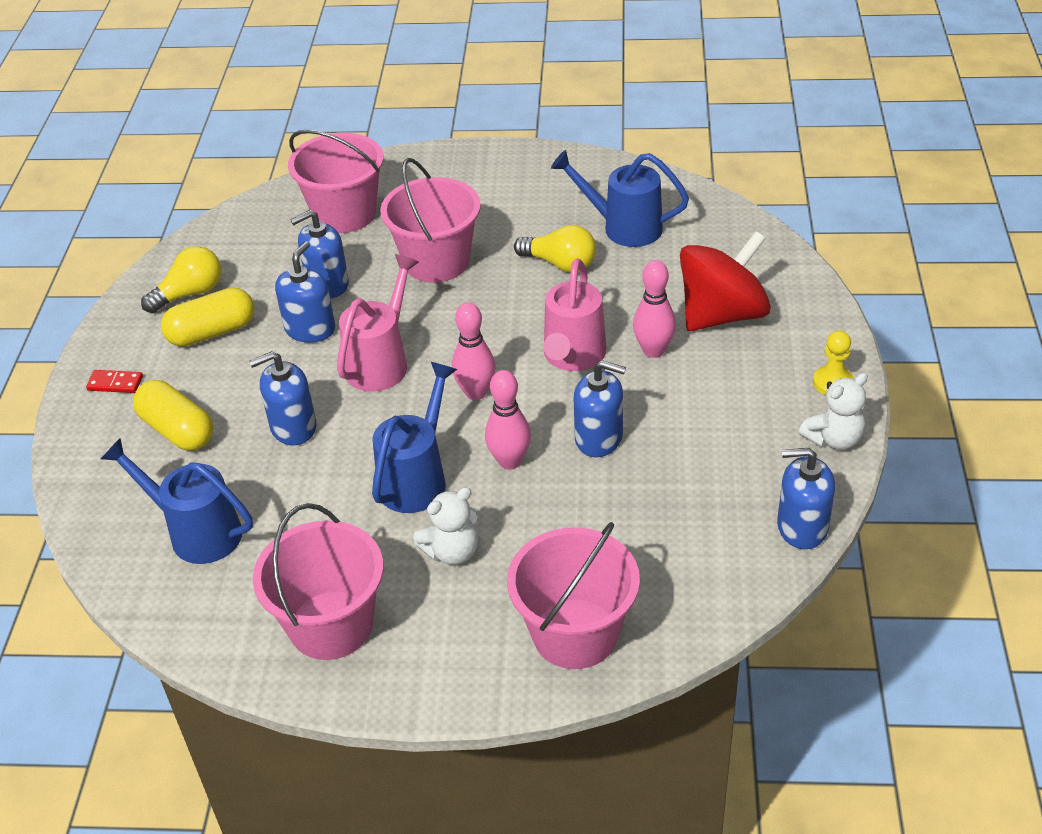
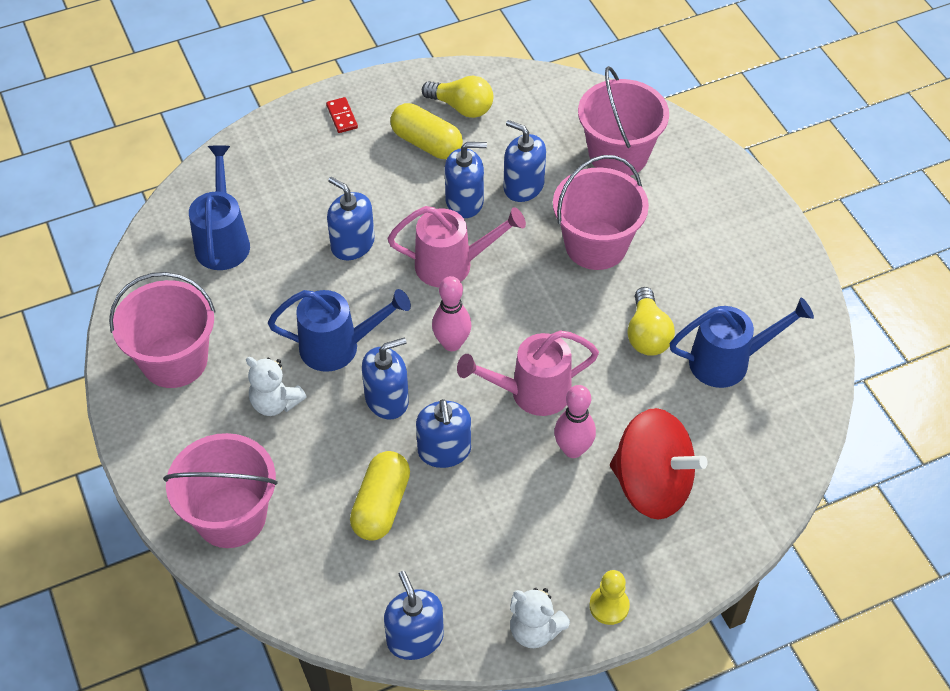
camera: 60 degrees right, 10 degrees up
yellow capsule [133,380,213,451] -> yellow capsule moved to [350,451,410,541]
pink bowling pin [485,370,531,469] -> blue soap dispenser [362,337,409,420]
blue watering can [551,150,689,247] -> blue watering can turned 90 degrees clockwise [670,298,814,388]

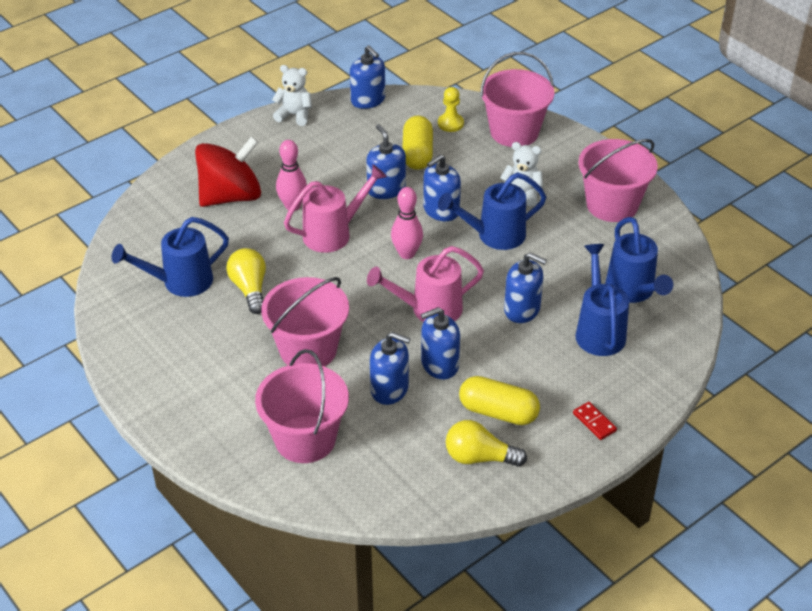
camera: 165 degrees right, 10 degrees down
yellow pawn [589,570,630,625] -> yellow pawn moved to [438,87,464,132]
red spinning top [610,408,708,520] -> red spinning top turned 135 degrees clockwise [195,136,261,207]
none -> blue watering can [575,244,629,356]

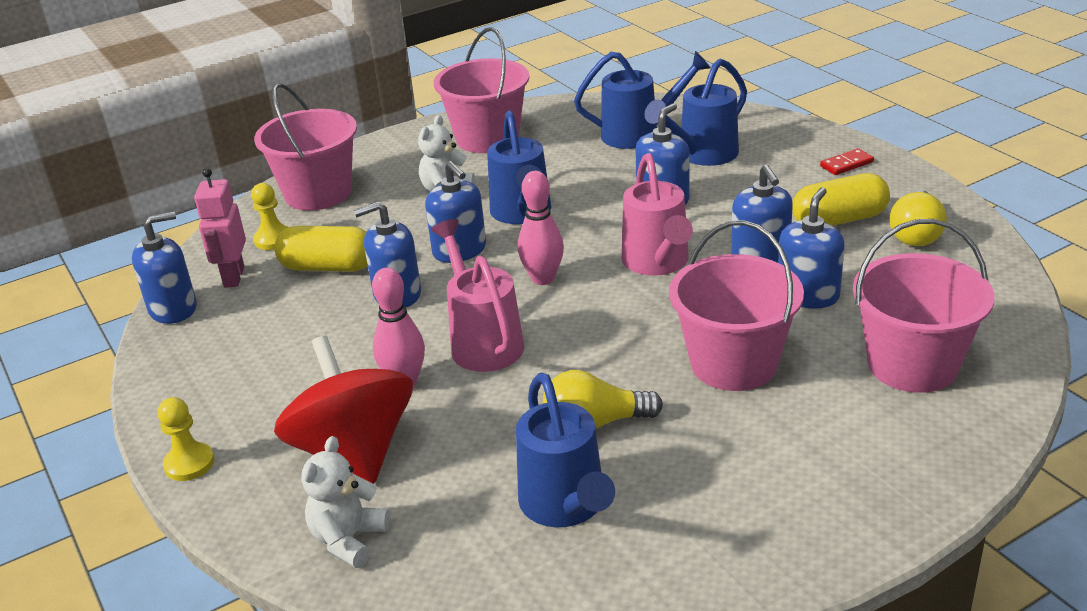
camera: 80 degrees left, 10 degrees down
white teddy bear [272,65,312,126] -> white teddy bear moved to [301,436,390,568]
yellow capsule [459,376,540,425] -> yellow capsule turned 45 degrees clockwise [792,173,890,226]
blue watering can [575,244,629,356] -> blue watering can turned 45 degrees counterclockwise [644,59,747,166]
none -> yellow pawn [158,397,215,481]
none -> pink robot [194,168,246,288]

